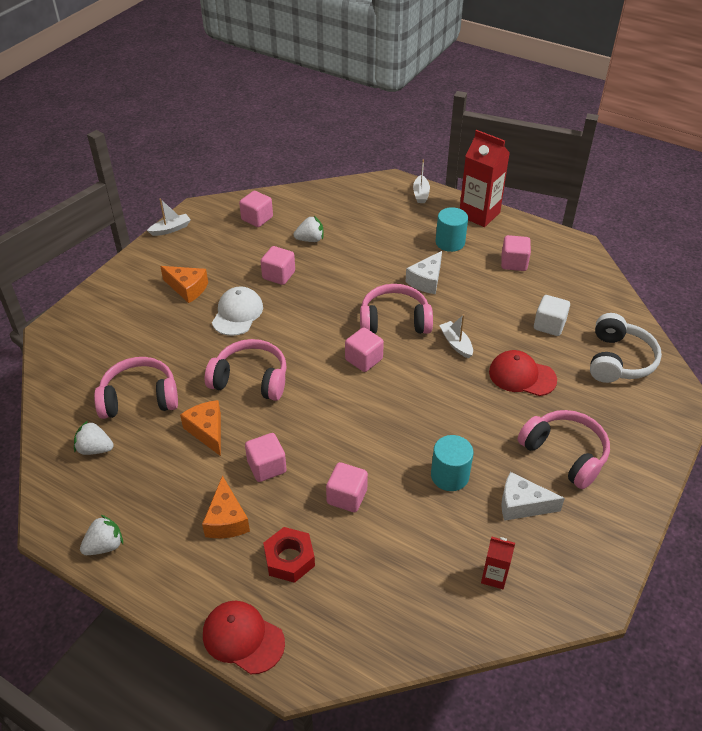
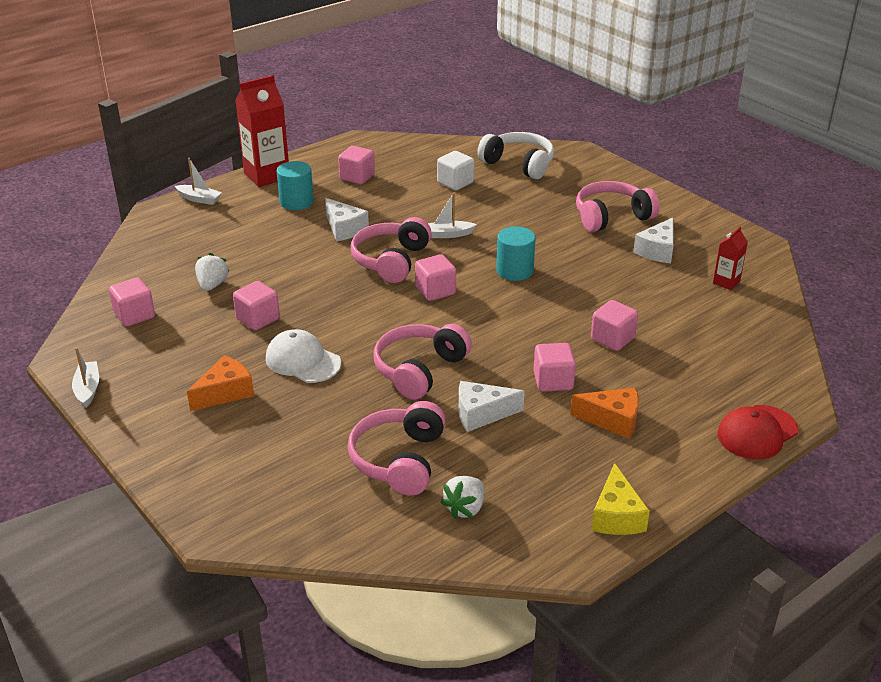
camera: 70 degrees left, 10 degrees down
white strawberry [80,515,123,555] -> yellow cheese [591,463,650,535]
orange cheese [180,400,221,456] -> white cheese [459,381,525,432]
red nut [263,527,315,583] -> none
turquoise cylinder [431,435,473,491] -> turquoise cylinder moved to [496,226,536,281]
red cap [489,350,557,396] -> none

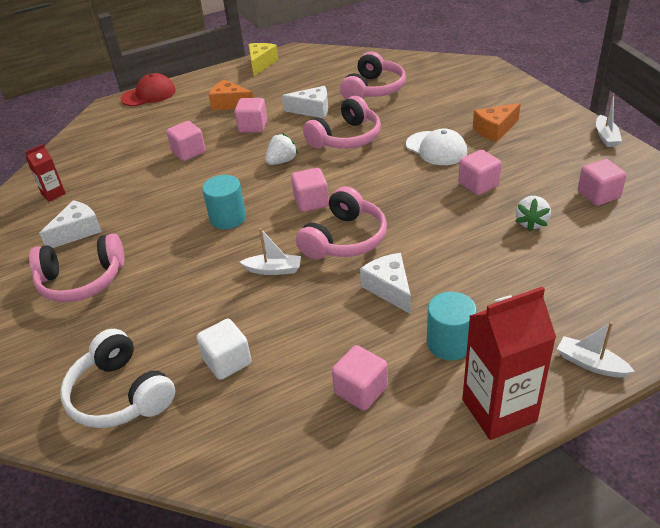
camera: 165 degrees left, 5 degrees up
white strawberry [440,476,484,519] -> white strawberry moved to [265,133,298,165]

